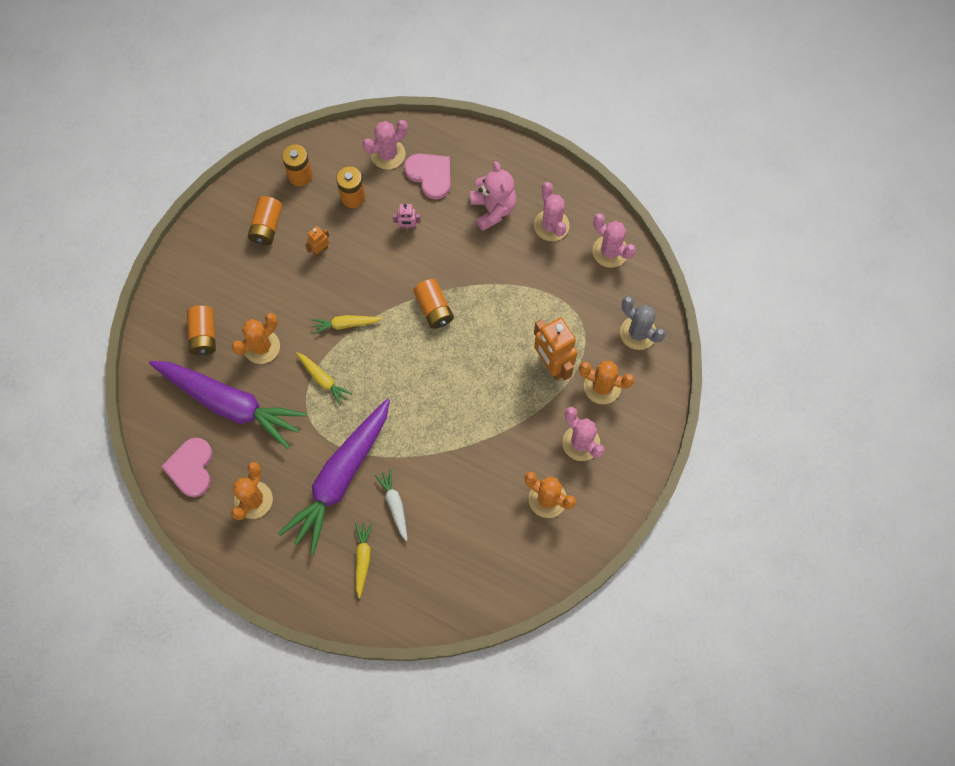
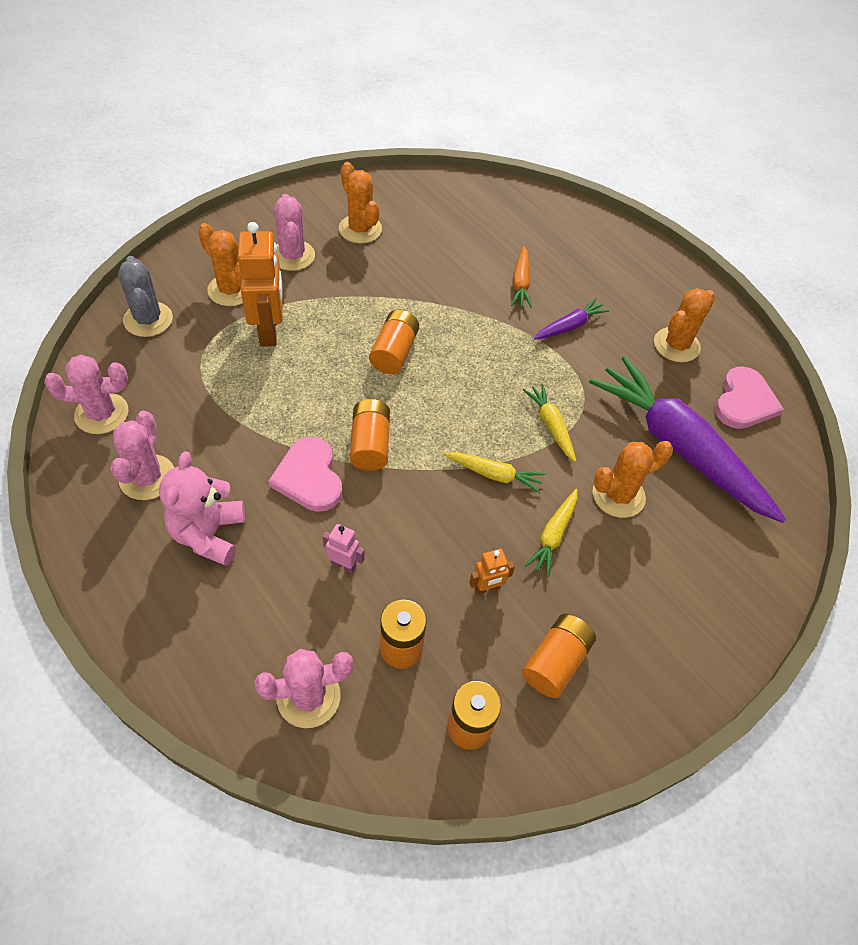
camera: 160 degrees left, 15 degrees down
orange battery [187,305,216,355] -> orange battery moved to [369,310,419,374]
purple carrot [278,399,390,554] -> purple carrot [534,298,609,340], size x0.43
yellow carrot [355,523,373,598] -> yellow carrot moved to [525,489,578,577]
white carrot [375,469,407,541] -> orange carrot [511,246,532,308]
pink heart [404,153,450,200] -> pink heart moved to [269,437,342,512]
pink cactus [592,213,636,268] -> pink cactus turned 75 degrees counterclockwise [44,355,128,434]

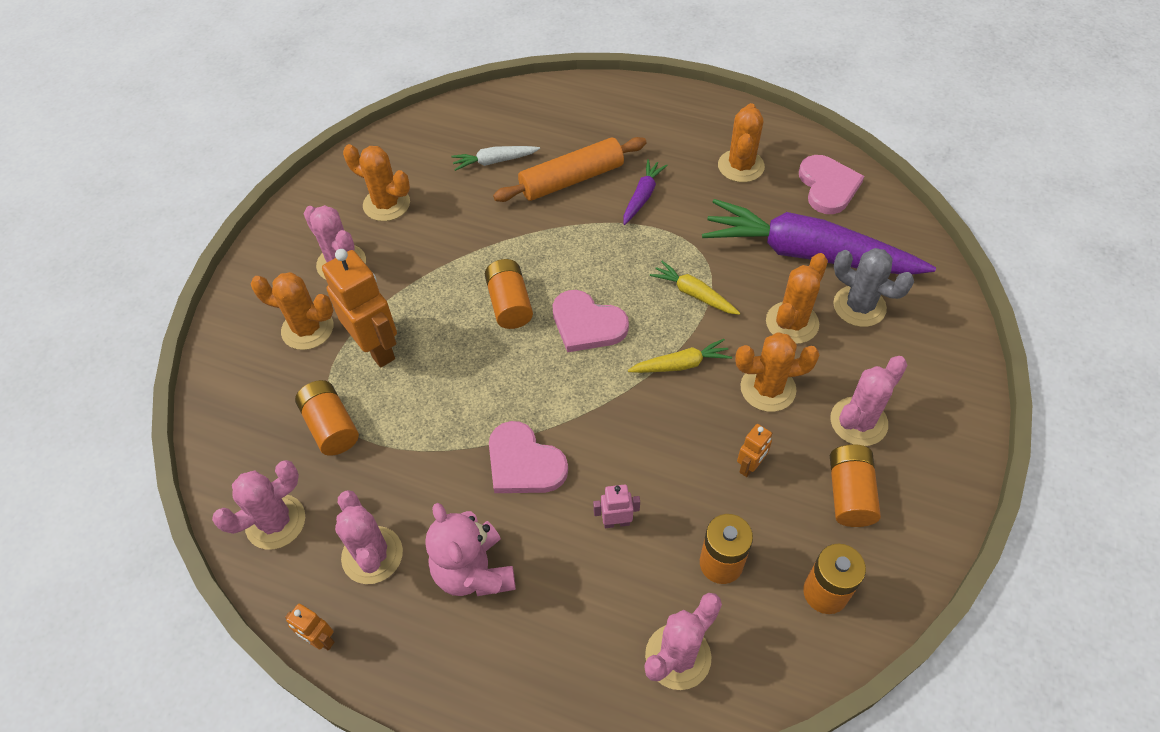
camera: 25 degrees left, 0 degrees up
grey cactus [118,256,173,337] -> grey cactus moved to [833,248,914,327]
orange battery [350,399,390,471] -> orange battery moved to [295,380,359,456]
orange carrot [511,246,532,308] -> orange rolling pin [493,137,646,202]
yellow carrot [525,489,578,577] -> orange cactus [735,332,819,412]
none -> orange robot [285,604,335,651]
none -> white carrot [451,146,540,171]
none -> pink heart [552,290,629,352]
none -> pink cactus [831,356,907,446]

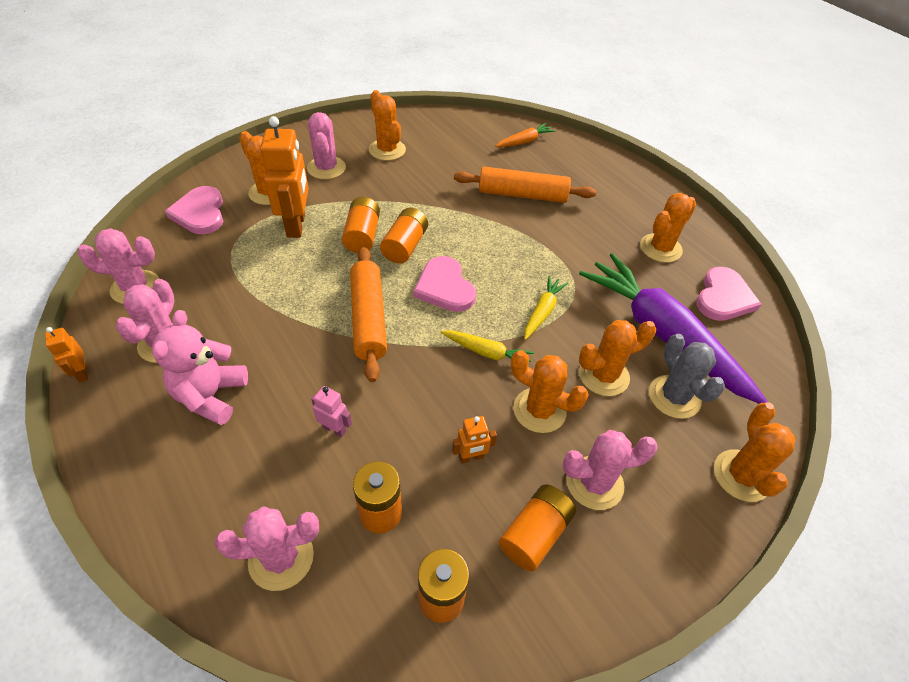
camera: 30 degrees right, 5 degrees down
orange battery [295,380,359,456] -> orange battery moved to [342,197,380,253]
white carrot [451,146,540,171] -> none
pink heart [489,421,568,493] -> pink heart moved to [165,186,223,234]
purple carrot [623,159,668,225] -> none
yellow carrot [650,261,740,315] -> yellow carrot turned 45 degrees clockwise [524,276,568,340]
none -> orange rolling pin [350,247,387,382]
none -> orange carrot [495,123,556,147]
none -> orange cactus [714,402,796,502]

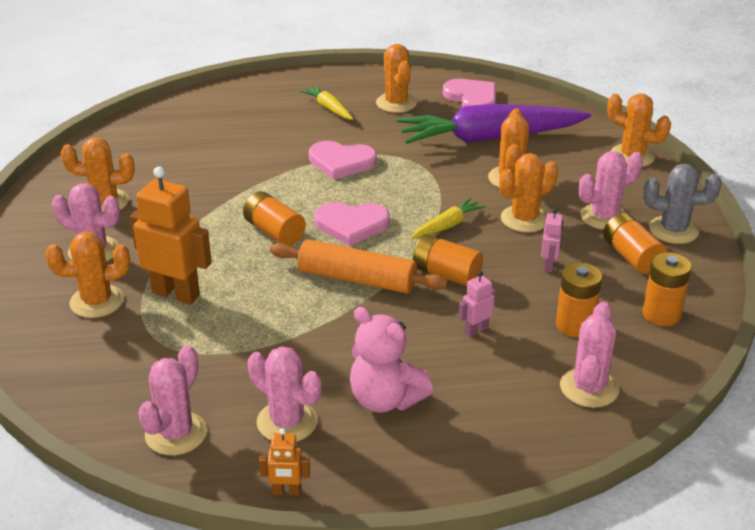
camera: 60 degrees left, 15 degrees down
pink heart [165,186,223,234] -> pink heart moved to [309,141,377,180]
orange battery [342,197,380,253] -> orange battery moved to [413,234,483,286]
orange robot [452,416,497,463] -> pink robot [541,208,563,272]
orange rolling pin [454,167,596,203] -> none
orange carrot [495,123,556,147] -> none
yellow carrot [524,276,568,340] -> yellow carrot moved to [300,85,353,120]
pink cactus [562,430,658,510] -> pink cactus turned 45 degrees clockwise [579,151,643,230]
grey cactus [649,334,725,419] -> grey cactus moved to [643,164,722,244]

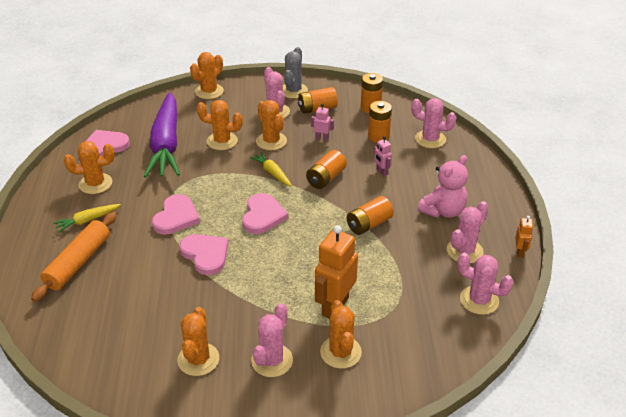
camera: 85 degrees left, 5 degrees up
orange battery [243,191,306,246] -> orange battery moved to [346,196,394,235]
orange rolling pin [270,239,448,293] -> orange rolling pin moved to [31,212,117,302]
none -> pink heart [179,234,228,275]

